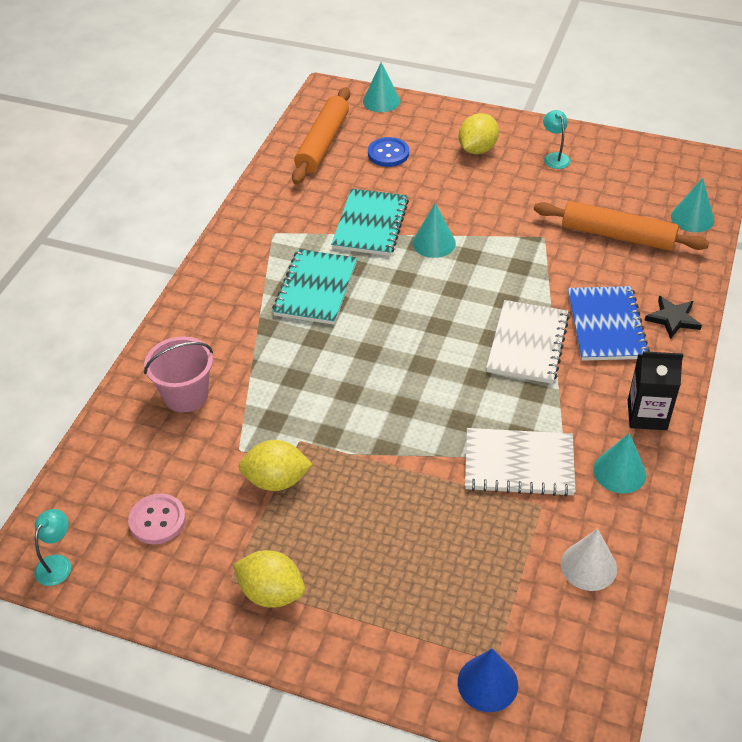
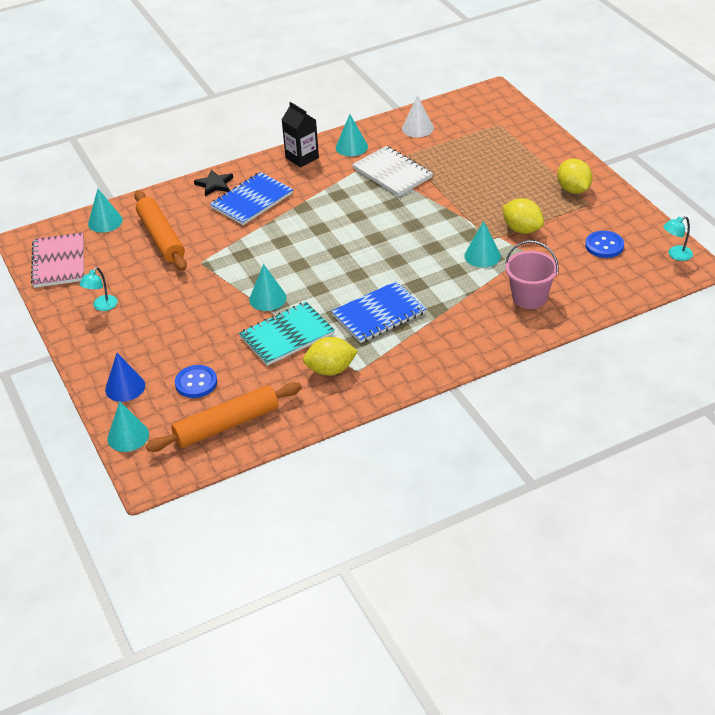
camera: 135 degrees left, 5 degrees down
pink button [128,493,186,544] -> blue button [585,231,624,258]
turquoise notebook [272,249,357,325] -> blue notebook [331,281,426,343]
blue cone [458,649,518,712] -> blue cone moved to [105,353,145,402]
yellow lemon [459,113,499,154] -> yellow lemon moved to [303,337,358,376]
white notebook [486,300,570,384] -> none
none -> pink notebook [31,232,84,288]
none -> turquoise cone [464,221,501,268]

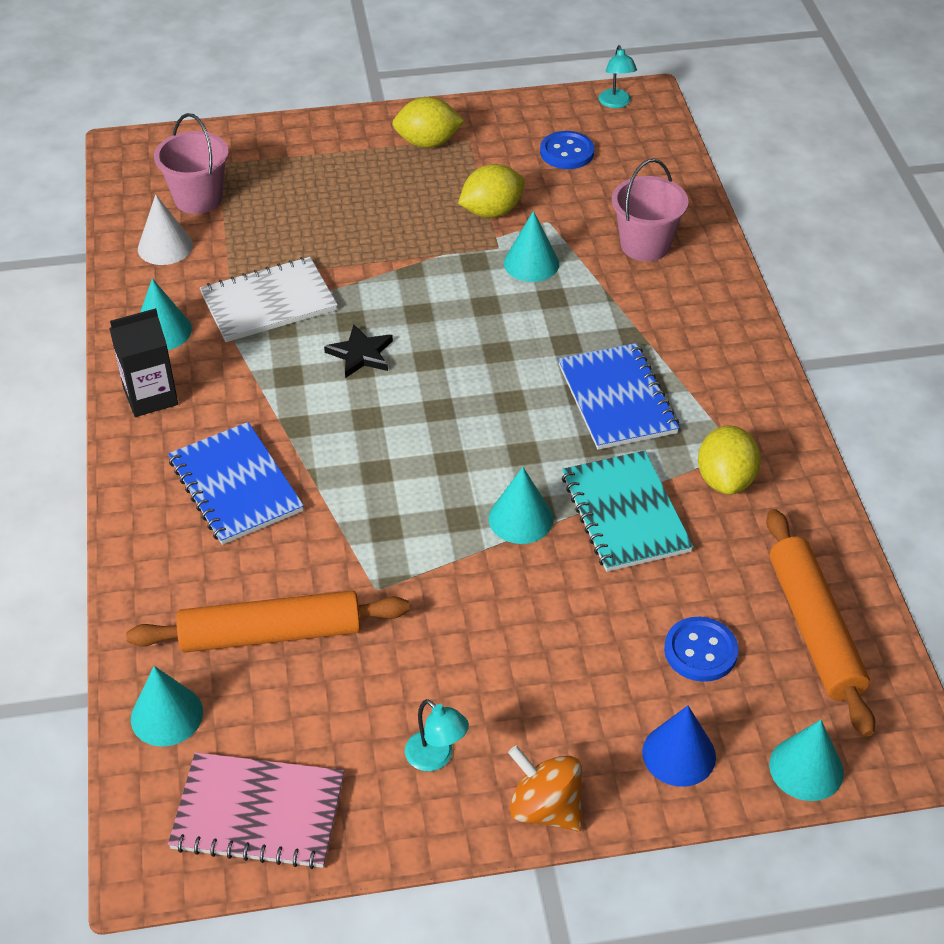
camera: 75 degrees left, 5 degrees up
black star [194,169,233,196] -> black star moved to [324,324,393,378]
none -> pink bucket [154,113,229,214]
none -> orange spinning top [508,745,582,831]

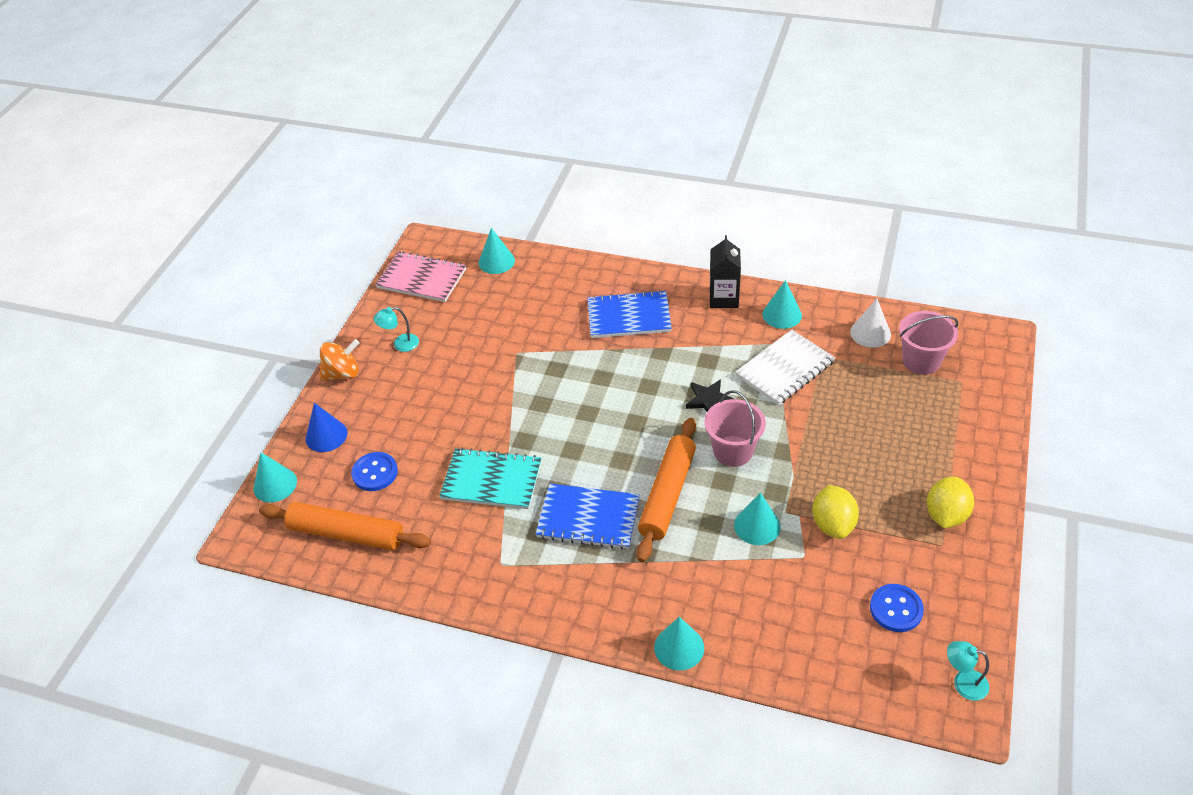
camera: 120 degrees right, 0 degrees up
orange rolling pin [126,591,410,653] -> orange rolling pin moved to [636,418,696,562]
pink notebook [168,752,344,869] -> pink notebook turned 75 degrees clockwise [375,251,466,302]
white notebook [200,257,338,342] -> white notebook turned 45 degrees clockwise [735,329,835,405]
turquoise cone [489,467,553,544] -> turquoise cone moved to [654,617,704,671]
pink bucket [612,159,689,261] -> pink bucket moved to [705,390,766,467]
yellow lemon [698,425,761,494] -> none

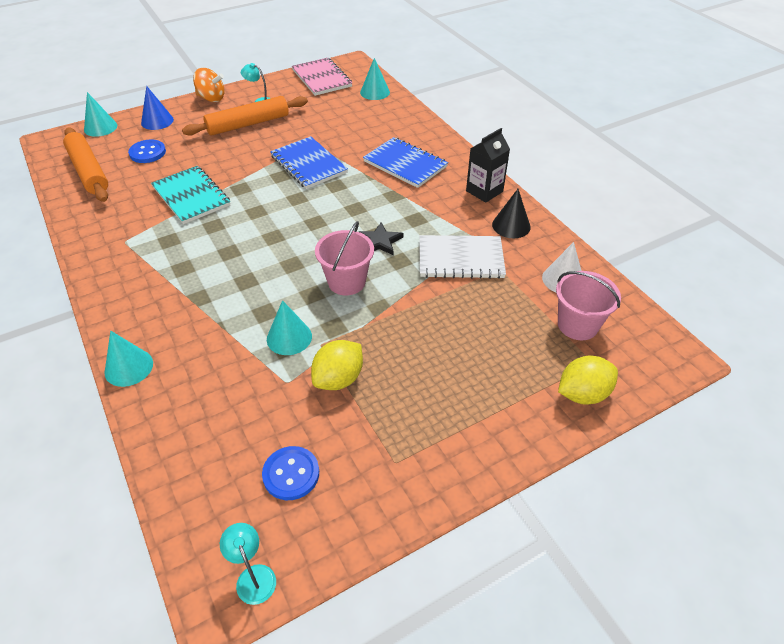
camera: 40 degrees right, 0 degrees up
blue notebook [536,483,640,550] -> blue notebook moved to [270,136,348,189]
orange rolling pin [636,418,696,562] -> orange rolling pin moved to [182,96,308,136]
turquoise cone [762,280,802,329] -> black cone [492,189,531,238]
yellow lemon [927,476,974,528] -> yellow lemon moved to [558,356,618,405]

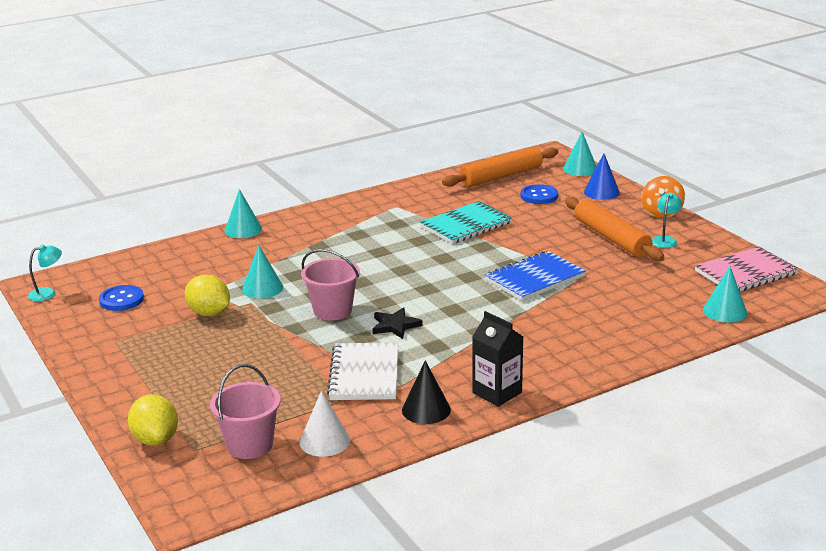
camera: 90 degrees right, 20 degrees down
blue notebook [363,137,448,188] -> none

